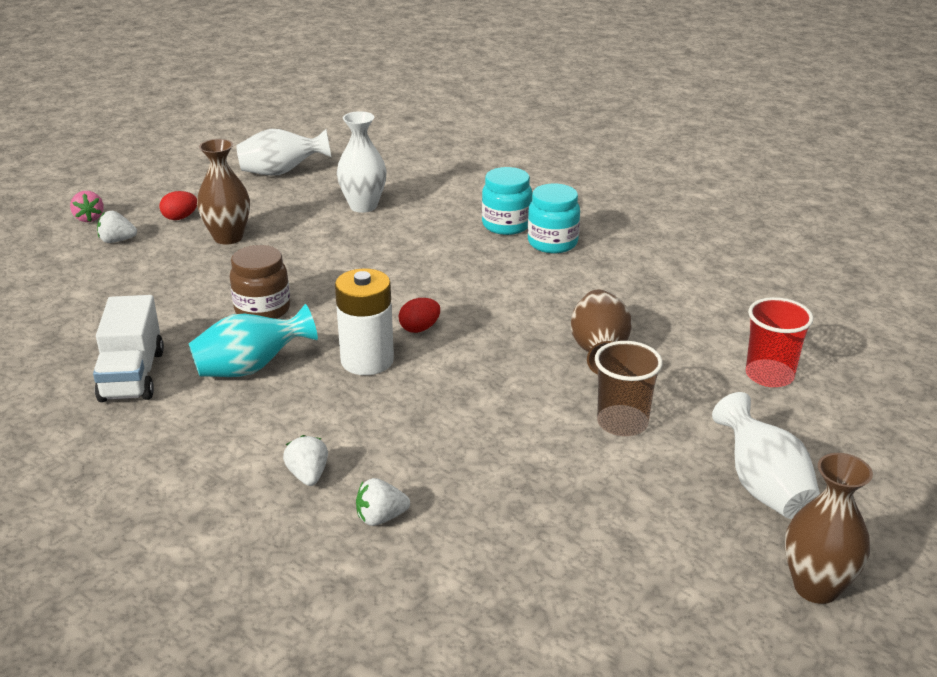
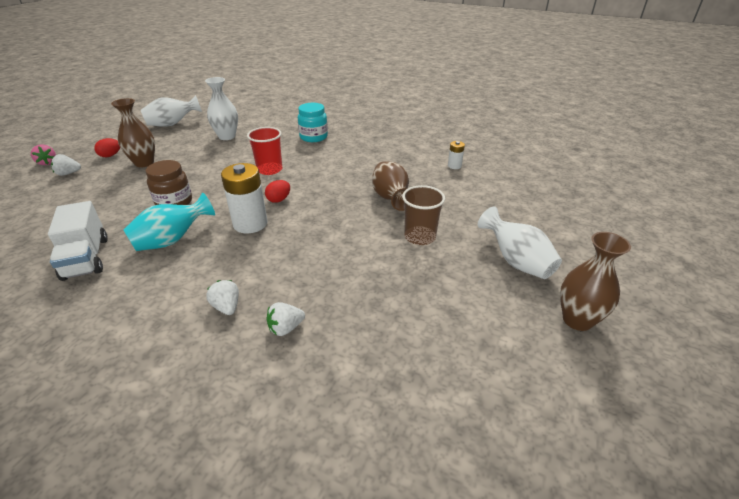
camera: 15 degrees left, 5 degrees up
turquoise jar [528,183,580,253] -> none
red cup [746,297,814,387] -> red cup moved to [247,127,282,175]
none -> white battery [448,141,465,169]

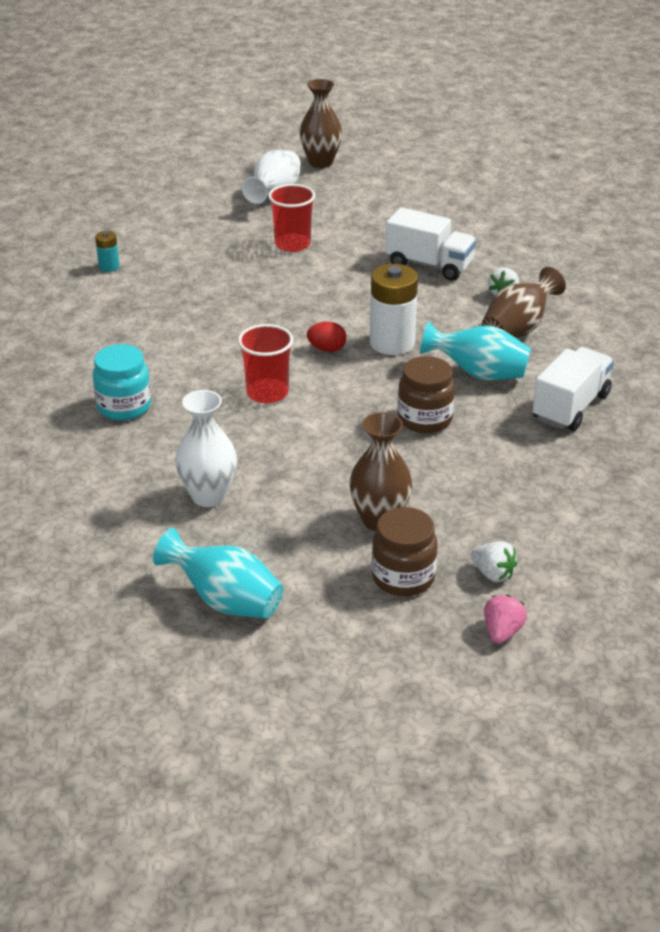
camera: 125 degrees left, 0 degrees up
red egg [94,138,120,157] -> brown jar [372,507,438,596]
white vase [141,95,202,127] -> turquoise vase [153,528,283,619]
white strawberry [266,302,305,336] -> none
brown vase [372,161,409,211] -> brown vase moved to [482,267,566,338]
brown cup [402,185,445,245] -> red cup [268,184,315,252]
white battery [448,141,465,169] -> turquoise battery [95,231,120,272]
none -> white truck [386,207,477,281]

